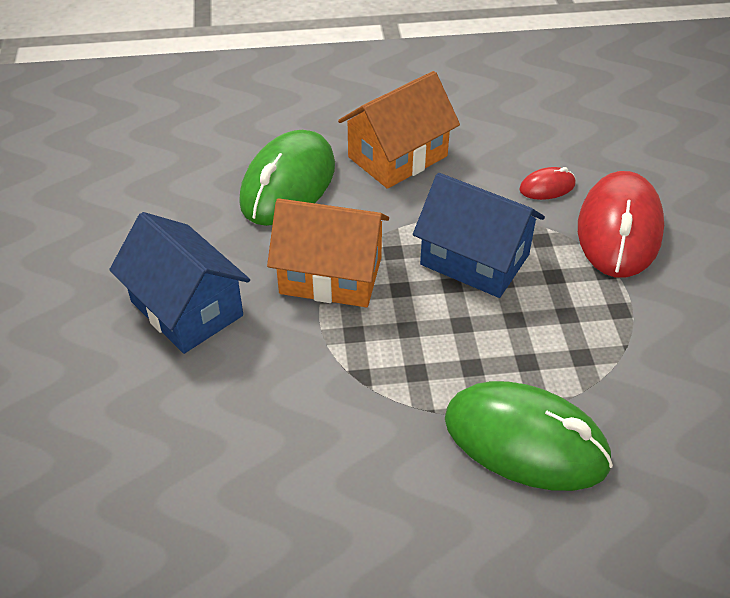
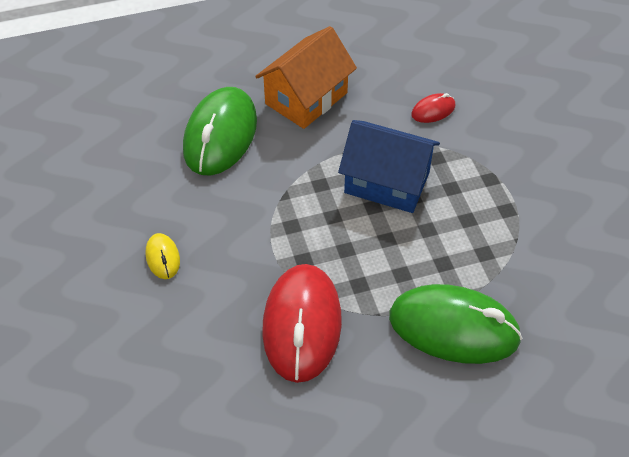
camera: 10 degrees left, 5 degrees up
blue house [109,212,250,354] -> yellow mouse [146,233,180,279]
orange house [267,198,389,307] -> none
red mouse [578,171,664,278] -> red mouse moved to [262,264,342,383]

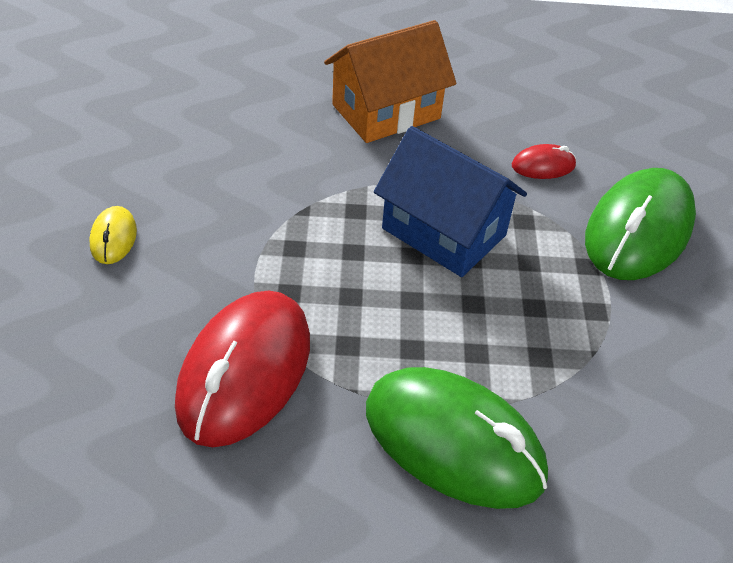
camera: 15 degrees right, 5 degrees down
green mouse [183,87,257,176] -> green mouse moved to [585,168,696,280]

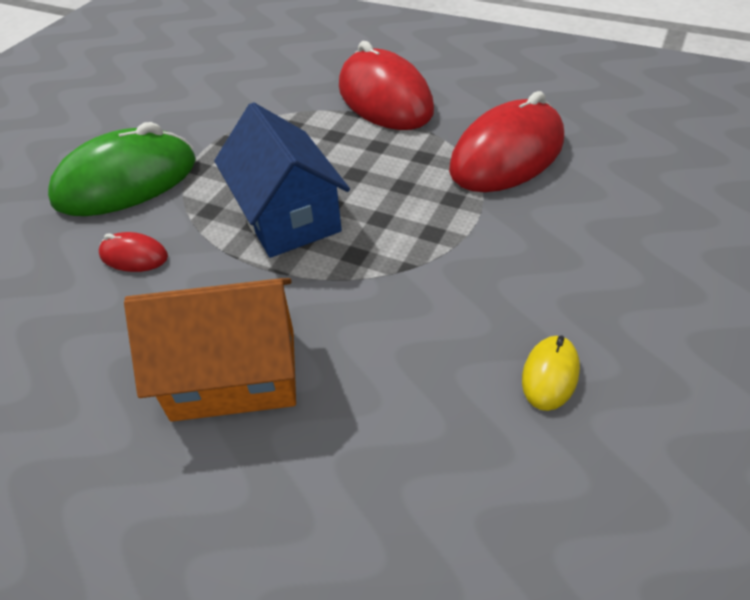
camera: 150 degrees left, 0 degrees up
yellow mouse [89,206,137,264] -> yellow mouse moved to [522,336,580,411]
green mouse [366,367,548,509] -> red mouse [339,41,434,130]

